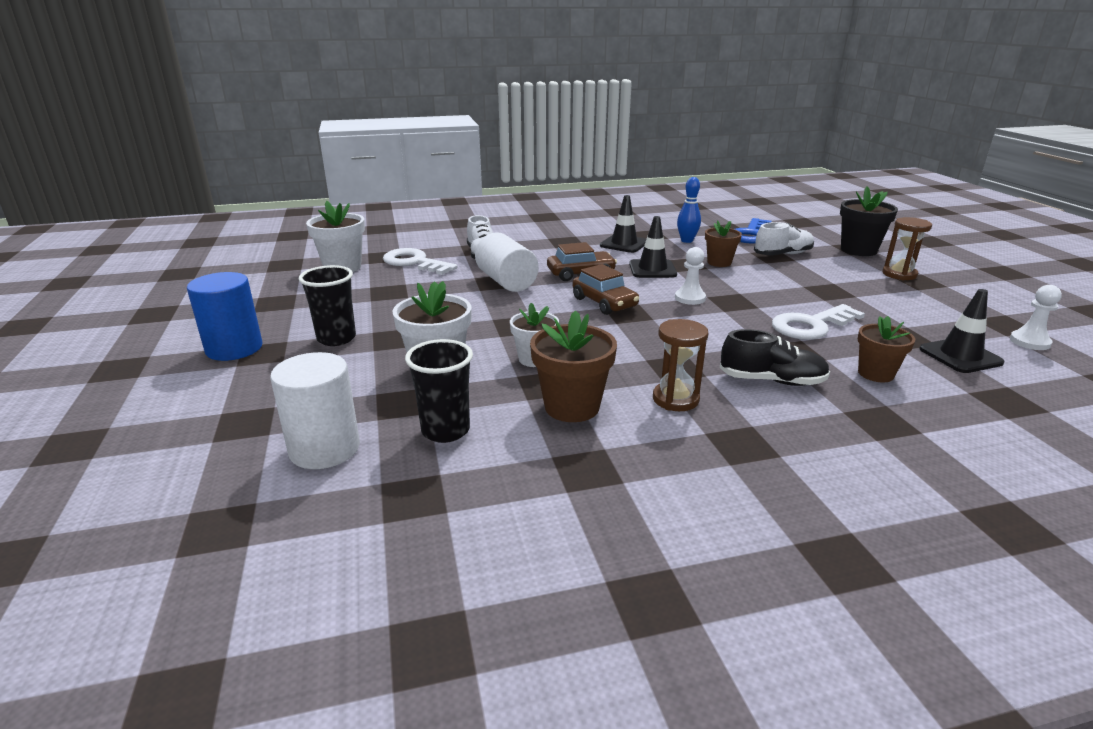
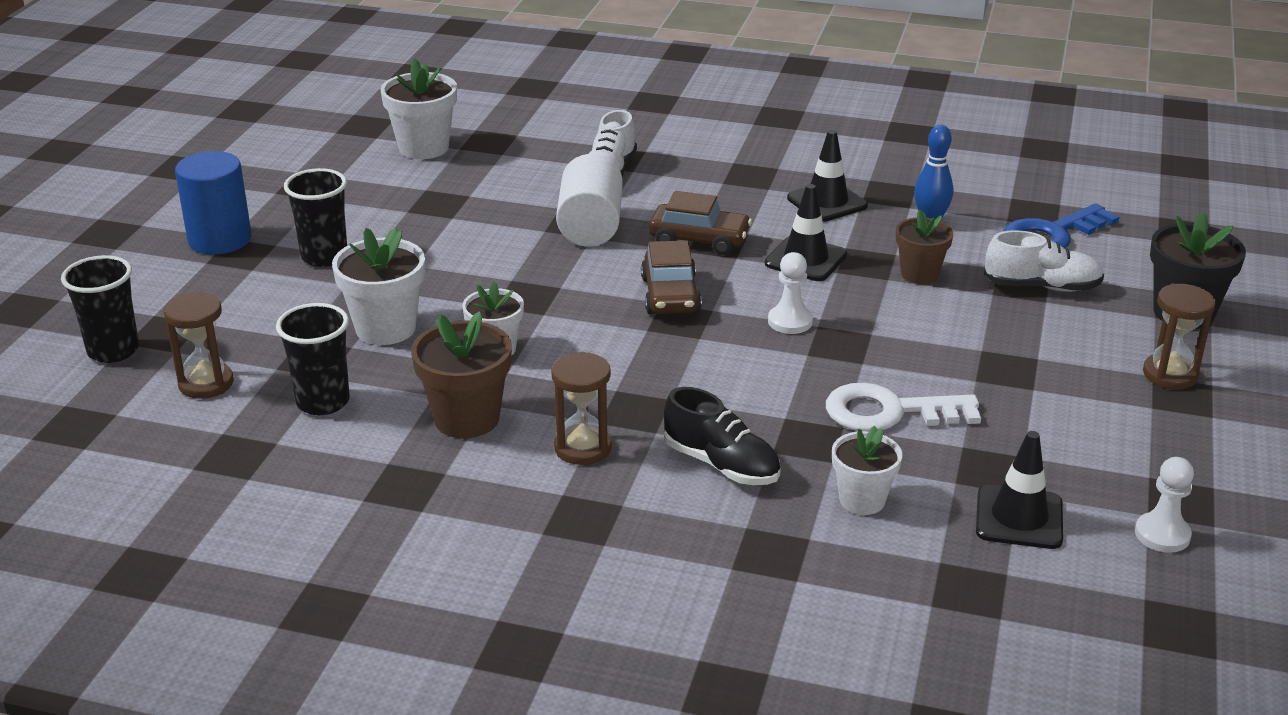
camera: 30 degrees right, 5 degrees up
white cylinder [270,352,360,469] -> brown hourglass [164,292,234,399]
white key [383,248,457,275] -> none
brown flower pot [858,316,915,382] -> white flower pot [832,426,902,515]
none -> black cup [61,255,139,363]

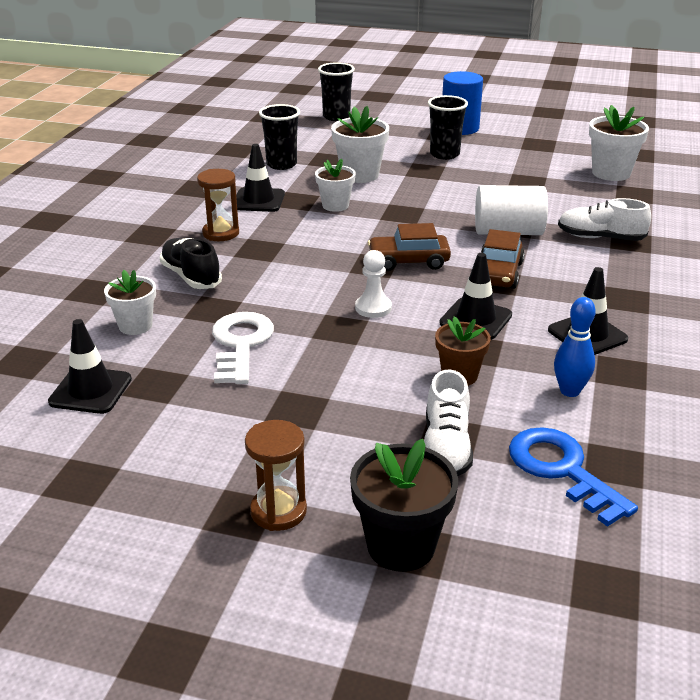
camera: 90 degrees right, 0 degrees up
brown hourglass [164,292,234,399] -> none
brown flower pot [411,311,512,438] -> black traffic cone [236,144,285,212]
black shoe [664,387,781,485] -> black shoe turned 105 degrees clockwise [160,238,222,289]
white pawn [1135,457,1194,553] -> none

